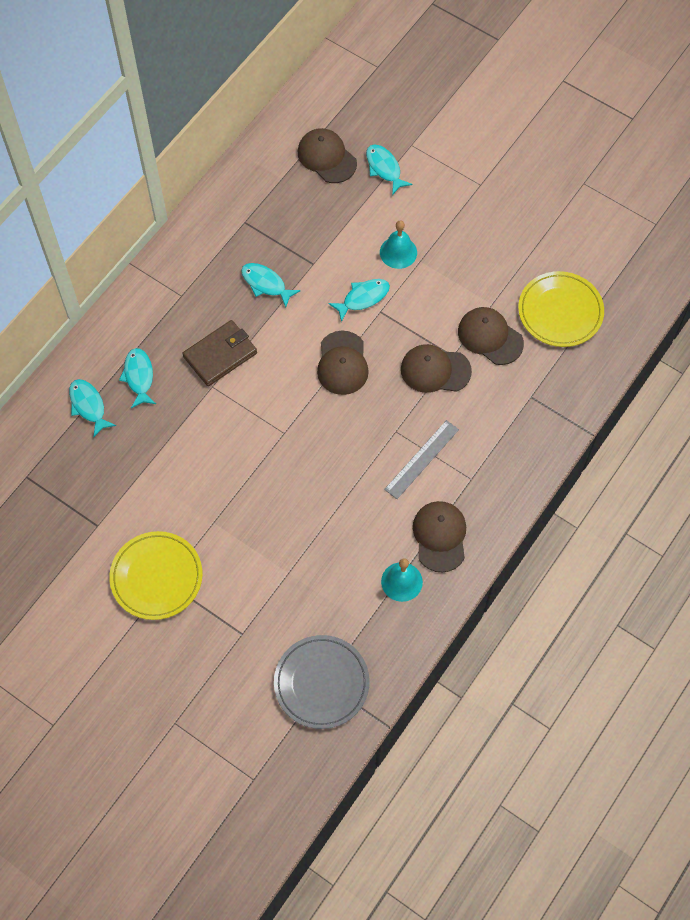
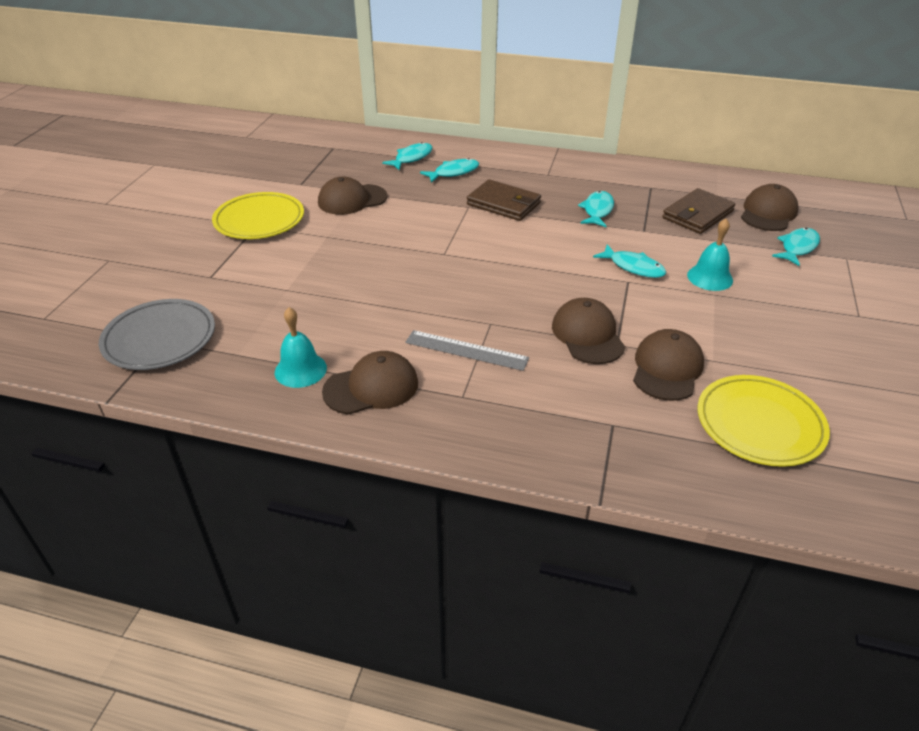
camera: 70 degrees right, 25 degrees down
brown cap [317,331,369,395] -> brown cap moved to [318,176,388,215]
none -> brown wallet [662,188,735,234]

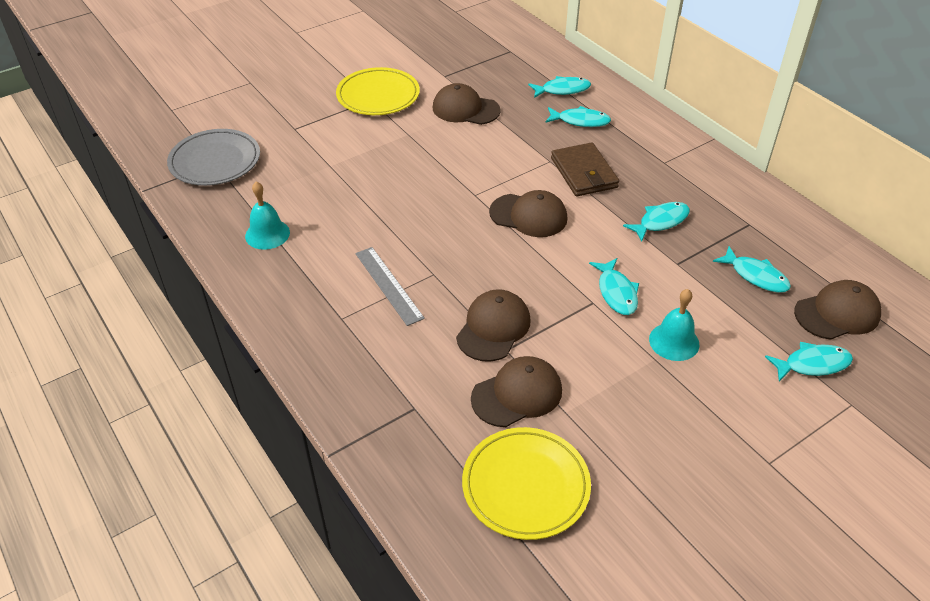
camera: 40 degrees right, 5 degrees up
brown cap [322,351,418,415] -> brown cap moved to [489,190,567,237]
brown wallet [662,188,735,234] -> turquoise fish [713,246,791,293]

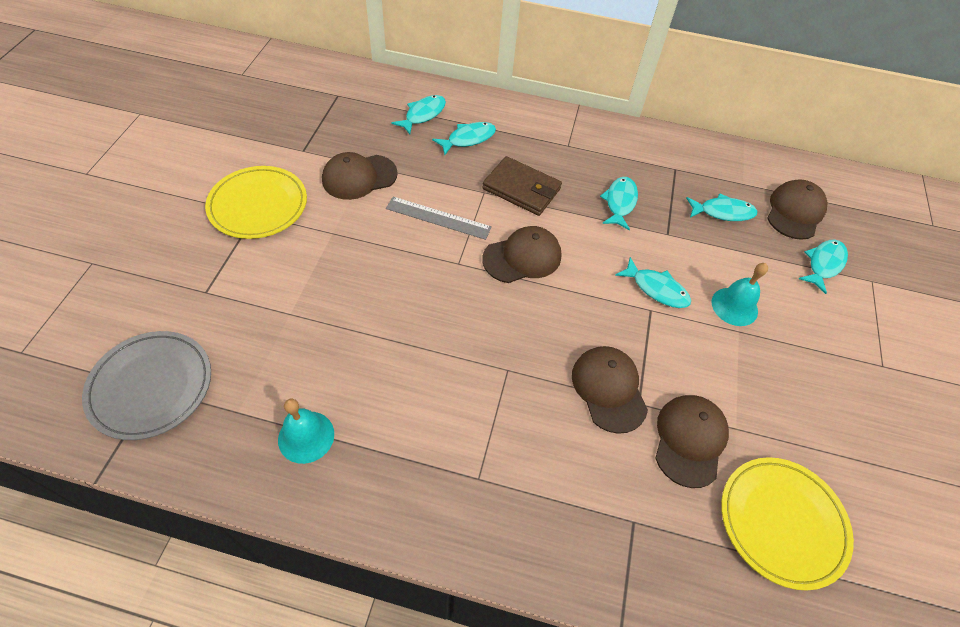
camera: 45 degrees left, 10 degrees up
grey ruler [355,247,425,326] -> grey ruler moved to [386,197,492,240]

